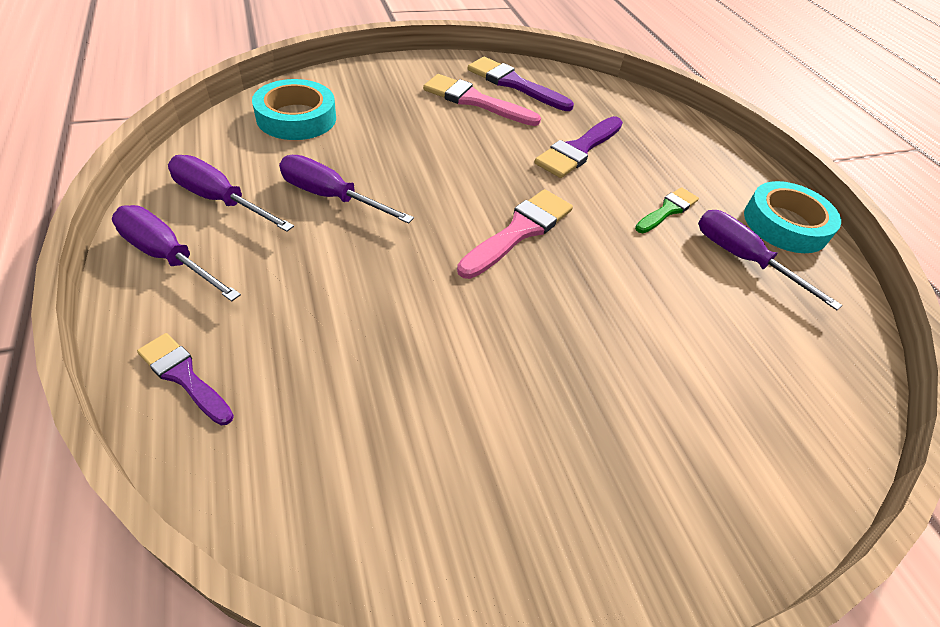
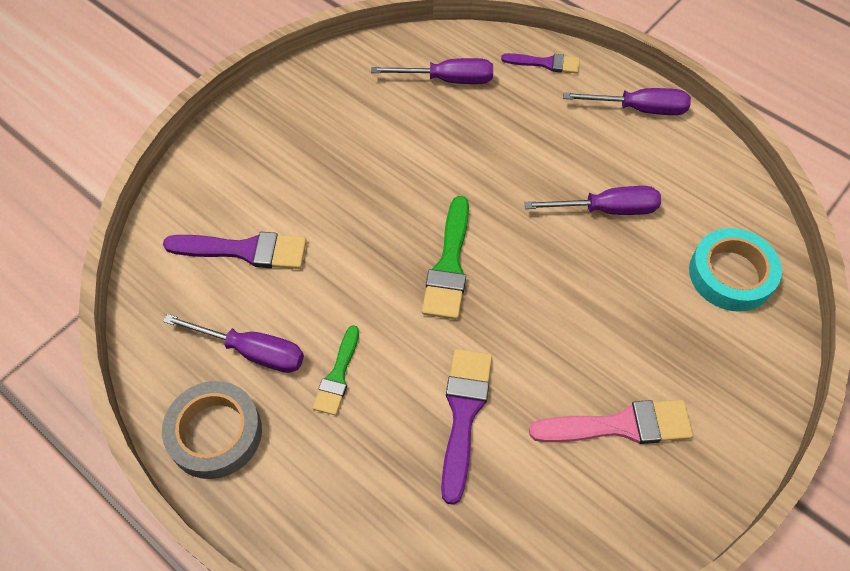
camera: 155 degrees right, 10 degrees up
purple screwdriver [168,155,294,232] -> purple screwdriver moved to [371,58,493,84]
pink brush [457,189,573,279] -> green brush [422,196,469,319]
purple brush [467,57,574,111] -> purple brush moved to [163,232,307,269]
turquoise tape [744,181,841,253] -> grey tape [162,381,262,479]

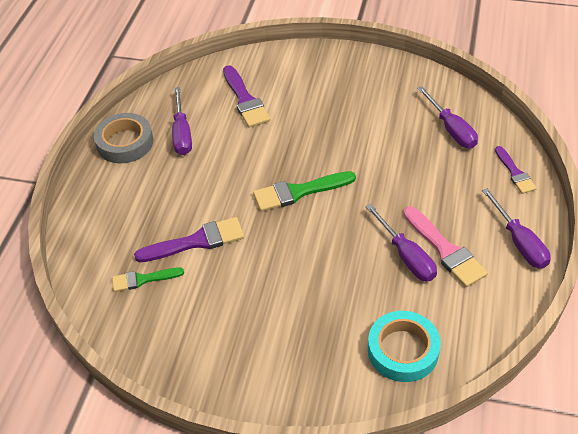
camera: 65 degrees right, 10 degrees down
green brush [313,325,359,415] -> green brush moved to [112,267,184,292]
pink brush [529,400,693,444] -> pink brush moved to [404,206,488,287]

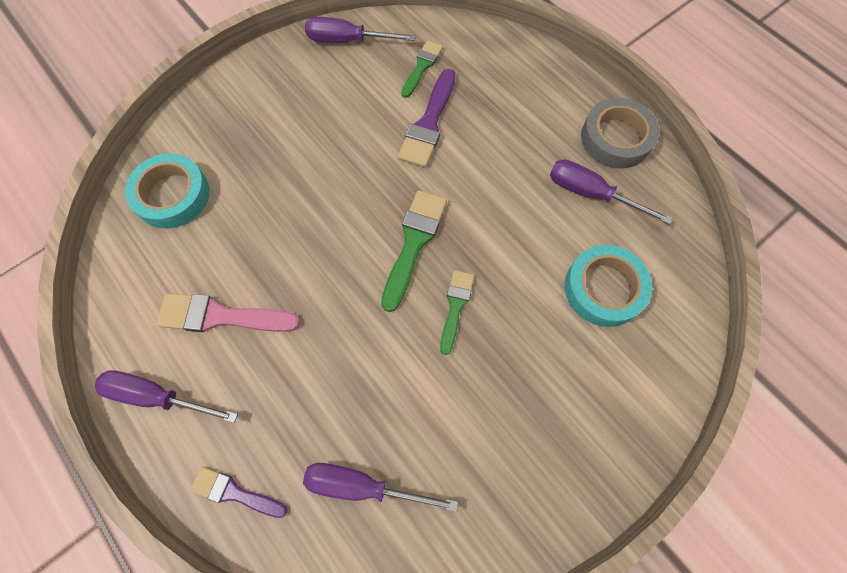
camera: 125 degrees right, 20 degrees up
purple brush [223,65,270,128] -> turquoise tape [565,245,652,327]
purple screwdriver [365,204,437,281] -> purple screwdriver moved to [305,17,416,43]
none -> green brush [440,270,474,355]

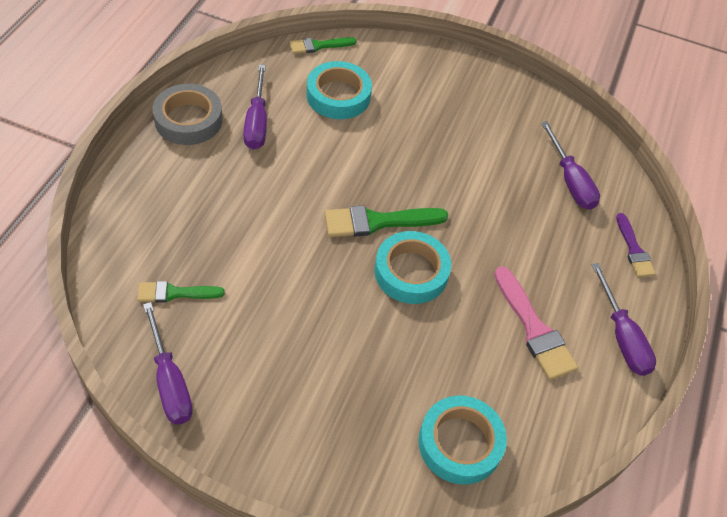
camera: 125 degrees left, 15 degrees down
purple brush [398,69,456,168] -> none
green brush [440,270,474,355] -> green brush moved to [289,37,357,54]
none -> turquoise tape [374,231,451,304]

